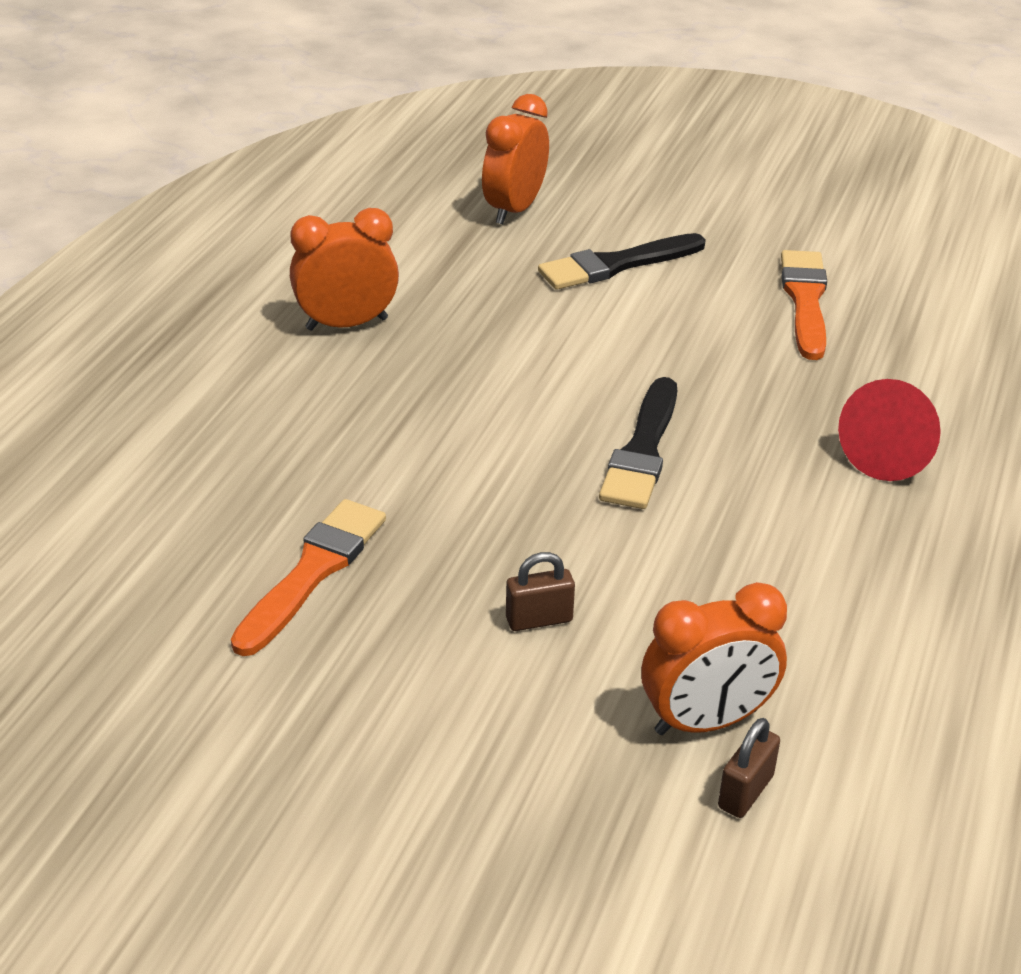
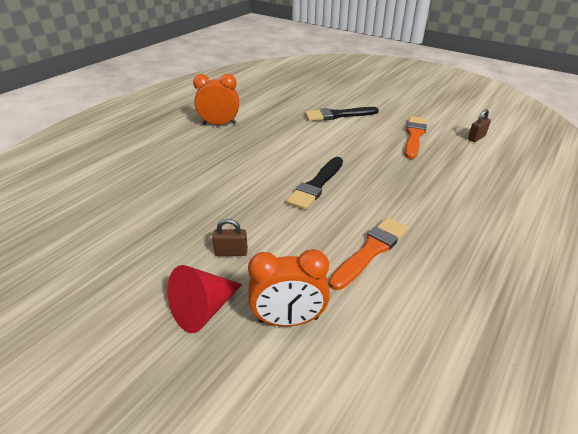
camera: 15 degrees right, 0 degrees up
orange brush [231,499,386,656] -> orange brush moved to [329,217,408,290]
orange clock [482,94,549,224] -> none
brown padlock [718,718,780,818] -> brown padlock moved to [468,109,491,142]
red cone [838,379,941,481] -> red cone moved to [167,265,242,333]

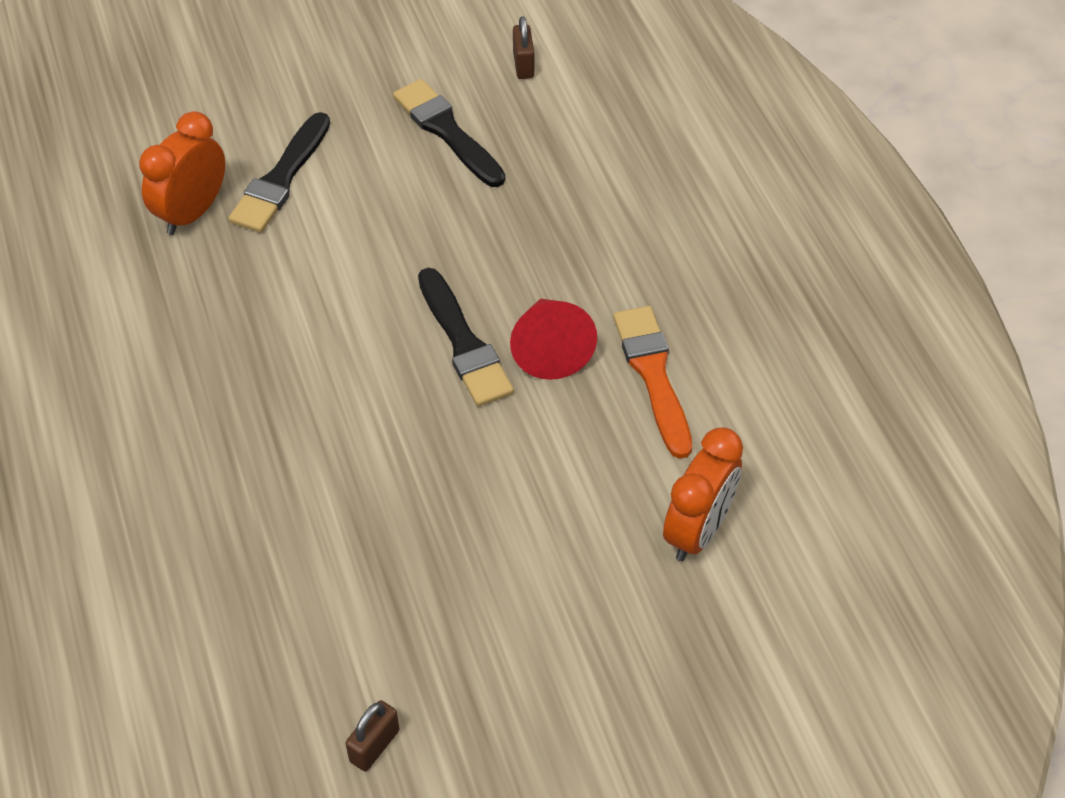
camera: 55 degrees left, 15 degrees up
red cone [167,265,242,333] -> red cone moved to [510,299,597,380]
orange clock [193,74,239,125] -> orange clock moved to [139,111,225,235]
brown padlock [212,219,248,256] -> brown padlock moved to [345,700,399,771]
orange brush [405,116,427,159] -> black brush [393,79,505,187]

